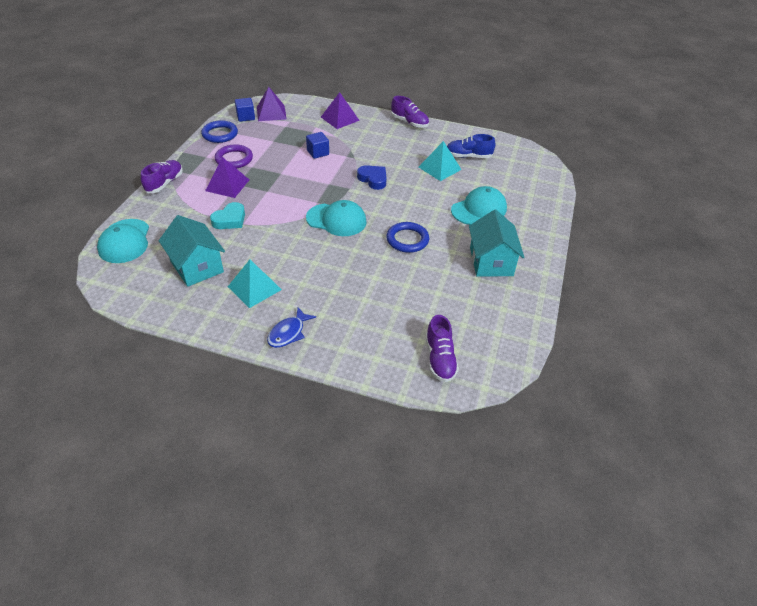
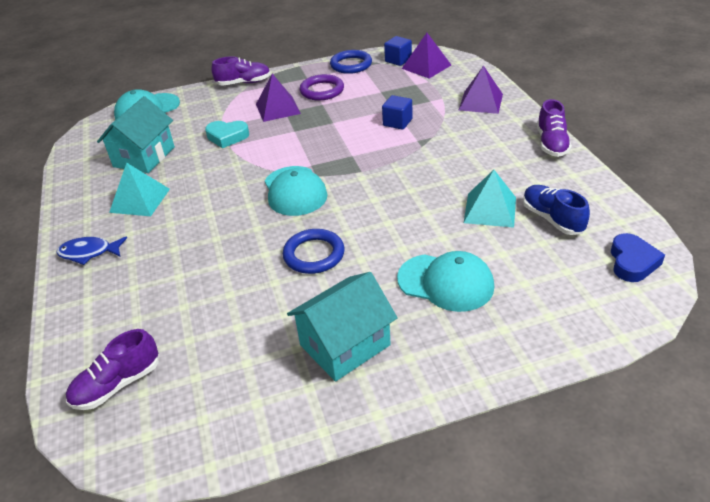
camera: 60 degrees right, 5 degrees down
blue heart [357,165,387,190] -> blue heart moved to [611,233,665,282]

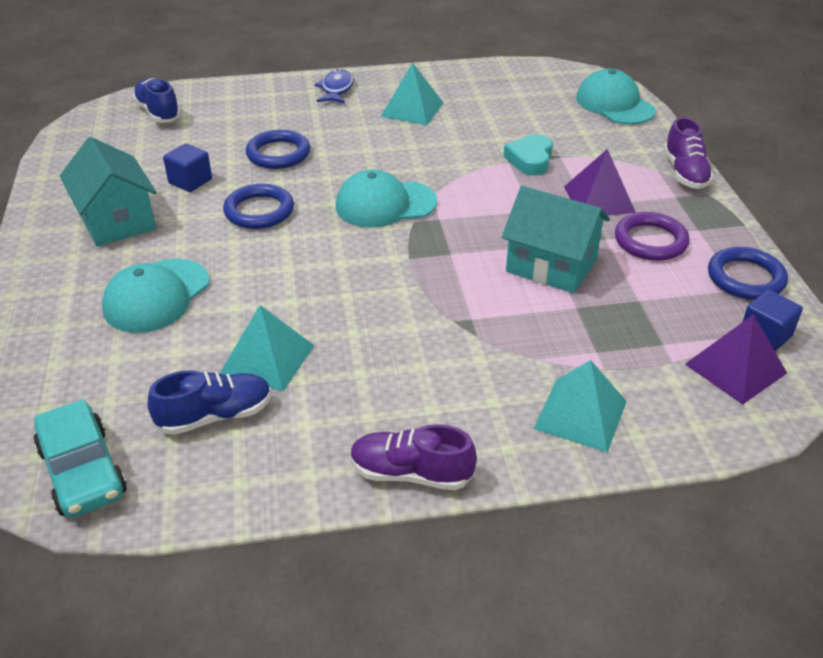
camera: 95 degrees right, 0 degrees up
purple shoe [66,329,159,410] -> blue shoe [132,78,181,123]
turquoise house [97,96,175,173] -> turquoise house moved to [502,186,610,293]
blue cube [382,95,412,130] -> blue cube moved to [163,143,212,192]
purple pyramid [458,65,503,114] -> turquoise pyramid [533,360,627,452]
blue heart [611,233,665,282] -> turquoise car [34,399,127,518]
none -> blue ring [246,130,310,169]

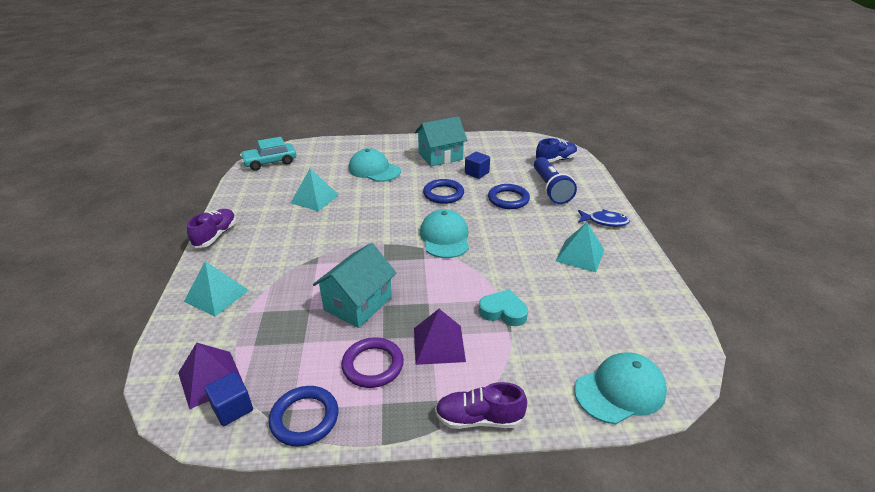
camera: 95 degrees right, 5 degrees down
blue shoe [148,370,272,435] -> none
none -> blue flashlight [534,157,577,204]

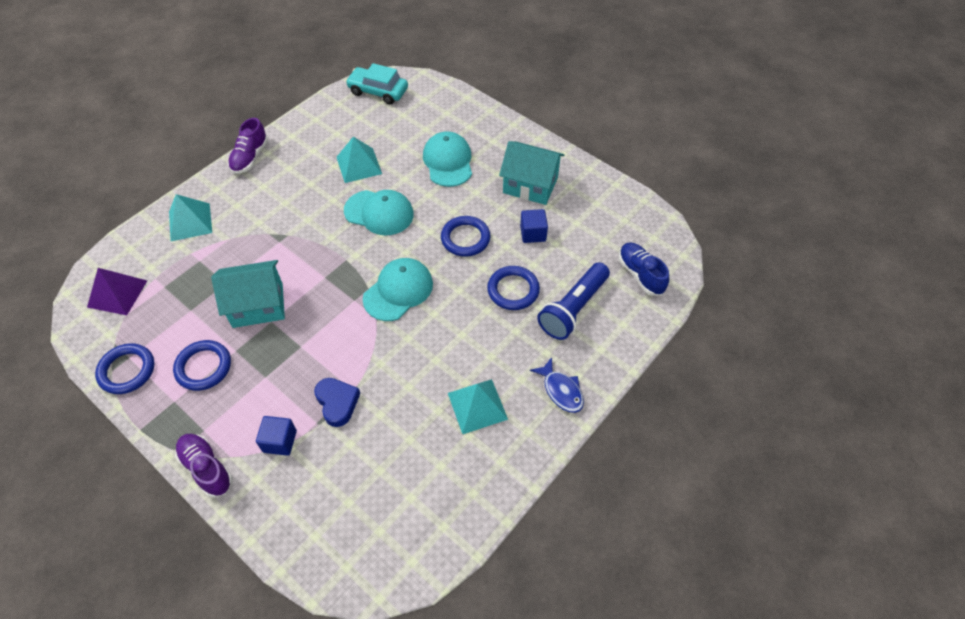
camera: 45 degrees right, 20 degrees up
purple shoe [187,209,236,248] -> purple shoe turned 135 degrees clockwise [228,118,268,174]
blue cube [204,372,253,426] -> blue cube moved to [256,416,297,456]
purple ring [341,337,404,388] -> blue ring [173,340,231,391]
purple pyramid [414,309,466,365] -> none
turquoise heart [479,289,528,326] -> blue heart [314,378,360,427]
blue shoe [535,138,577,162] -> blue shoe turned 135 degrees counterclockwise [619,242,669,296]
turquoise cap [574,352,667,424] -> turquoise cap moved to [344,190,414,235]

